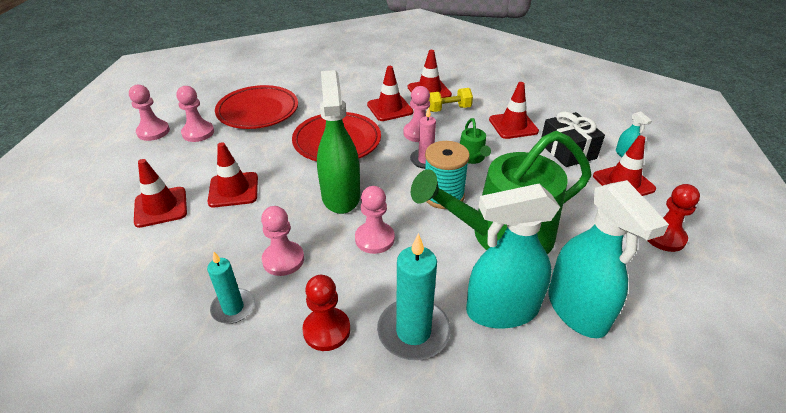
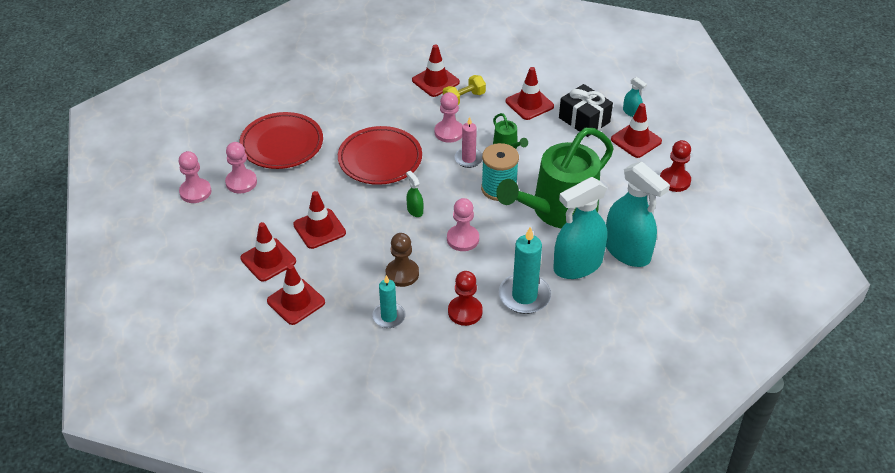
camera: 20 degrees left, 5 degrees up
pink pawn [261,206,304,276] -> brown pawn [386,233,419,287]
green spray bottle [317,70,360,214] -> green spray bottle [406,171,423,217], size x0.42
red traffic cone [367,66,413,121] -> red traffic cone moved to [267,264,325,325]

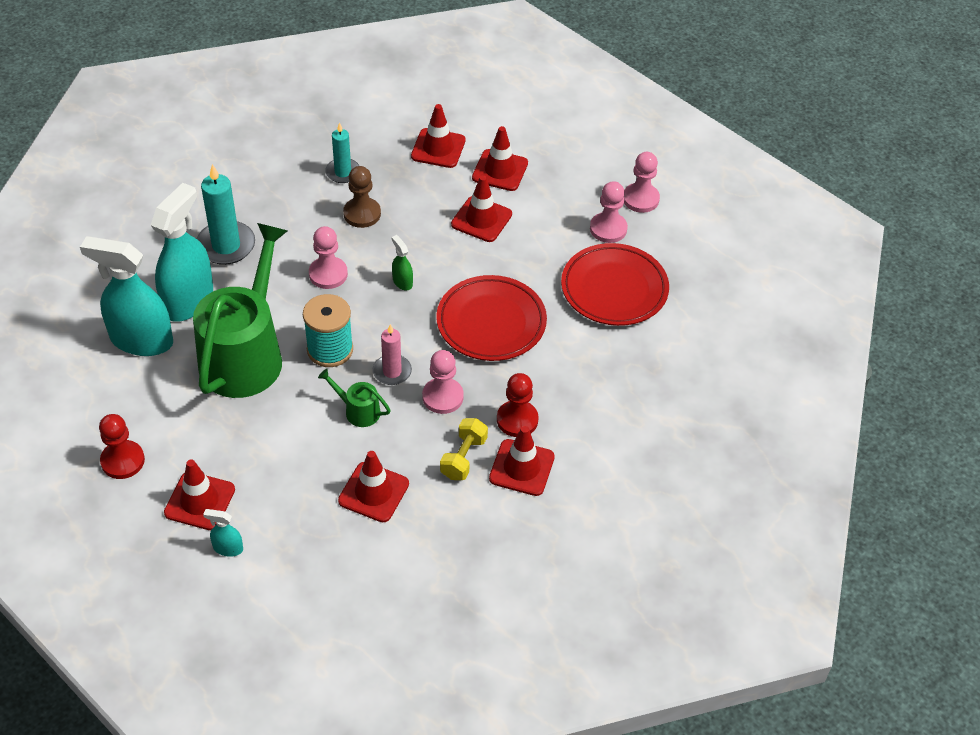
camera: 145 degrees right, 5 degrees up
green spray bottle [406,171,423,217] -> green spray bottle turned 150 degrees counterclockwise [392,235,413,290]
red pawn [448,271,483,326] -> red pawn moved to [497,373,539,437]
black gift [559,84,613,137] -> none

